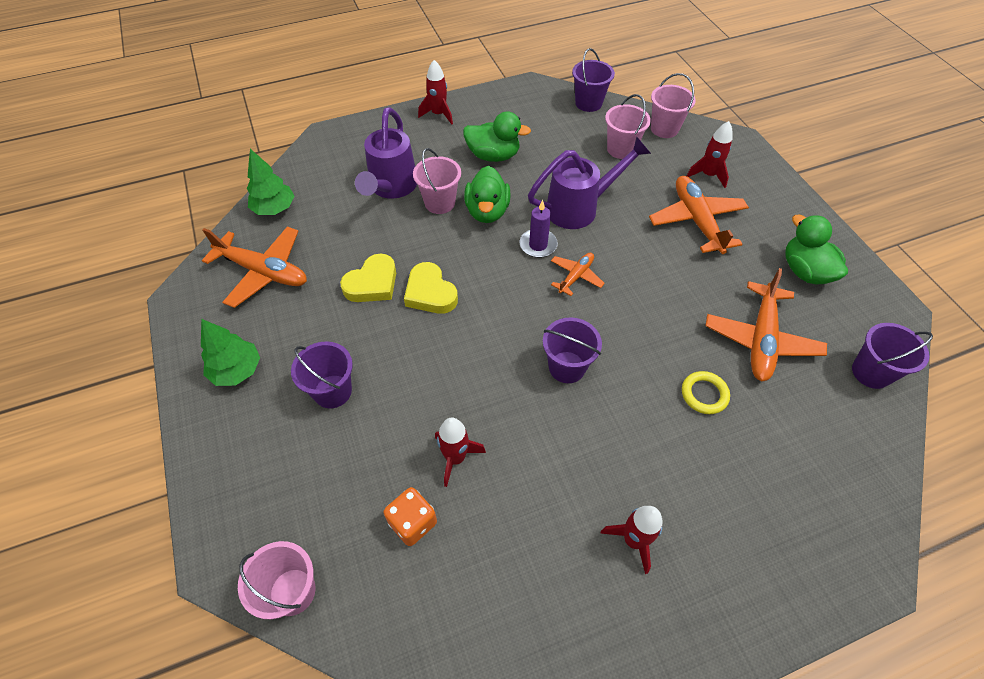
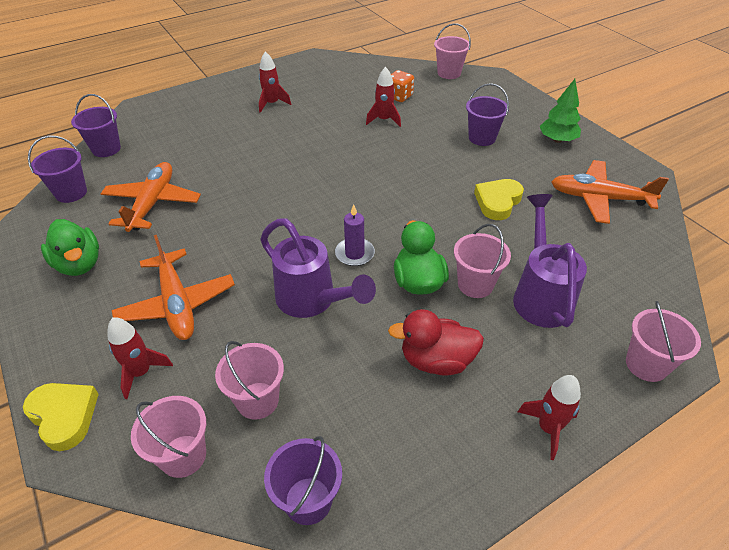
camera: 170 degrees right, 10 degrees down
green tree [247,149,294,215] -> none
yellow heart [404,262,458,314] -> yellow heart moved to [23,383,99,451]
green duck [463,111,531,162] -> red duck [388,309,484,376]
purple watering can [528,136,651,229] -> purple watering can turned 105 degrees counterclockwise [260,218,376,318]
purple bucket [543,318,602,383] -> purple bucket moved to [71,94,121,157]
orange plane [551,253,605,296] -> none
yellow ring [682,371,730,414] -> none
none -> pink bucket [626,301,701,382]

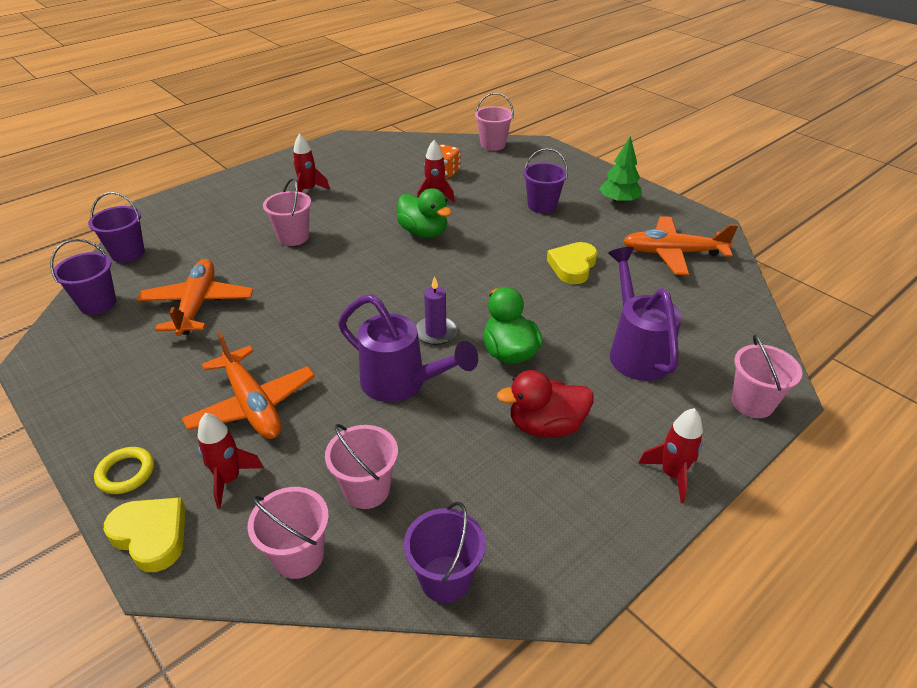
camera: 10 degrees left, 5 degrees down
green duck [41,219,99,276] -> green duck moved to [397,188,452,238]
pink bucket [454,224,511,298] -> pink bucket moved to [263,178,311,246]
none -> yellow ring [94,447,154,494]

